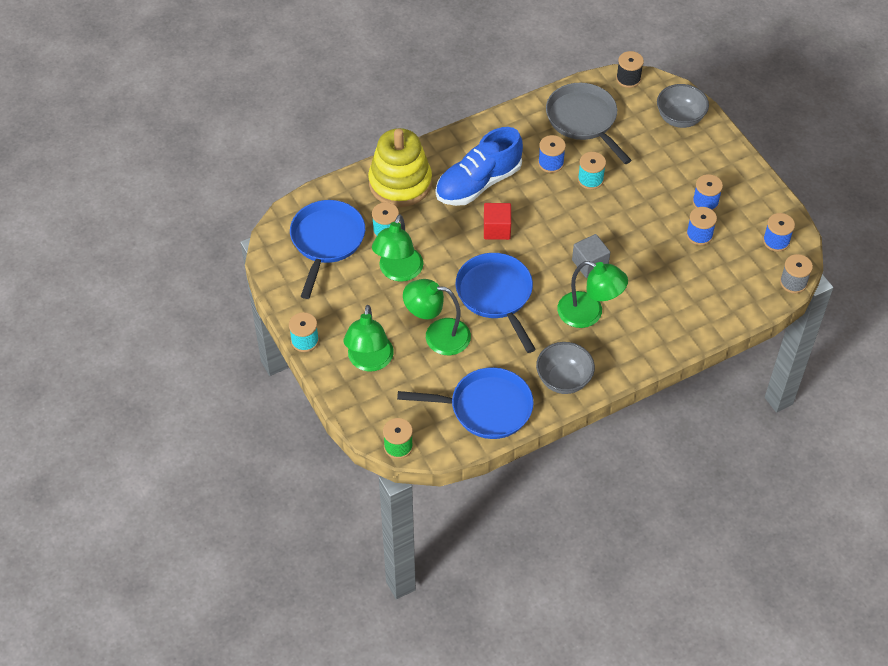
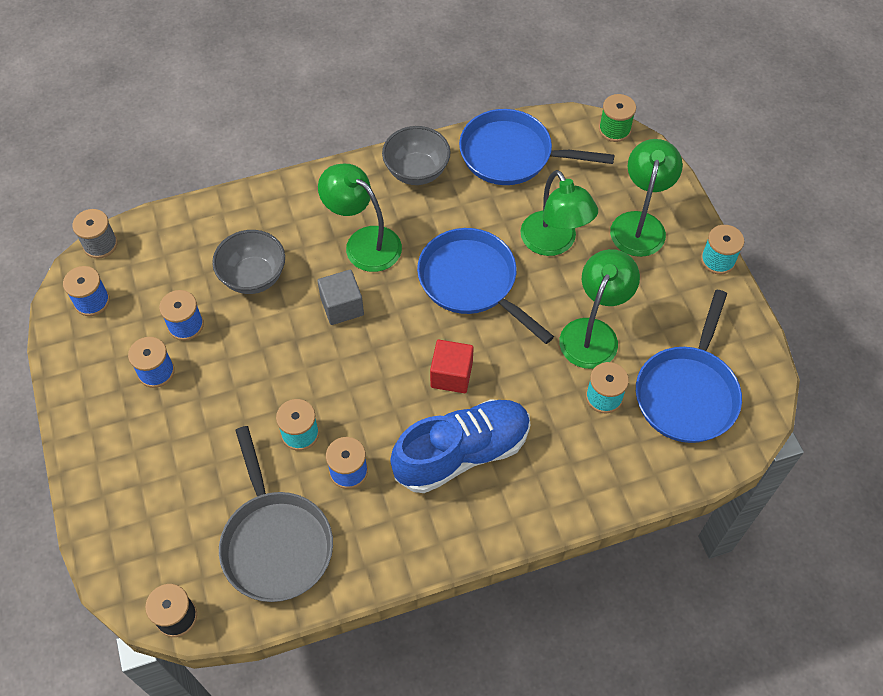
camera: 170 degrees left, 5 degrees up
yellow stacking toy [368,128,432,207] -> none
green lamp [403,279,471,355] -> green lamp turned 45 degrees clockwise [520,170,598,256]
blue pan [455,253,536,353] -> blue pan turned 150 degrees clockwise [417,228,554,344]
grey bowl [657,84,709,128] -> grey bowl moved to [212,230,285,294]

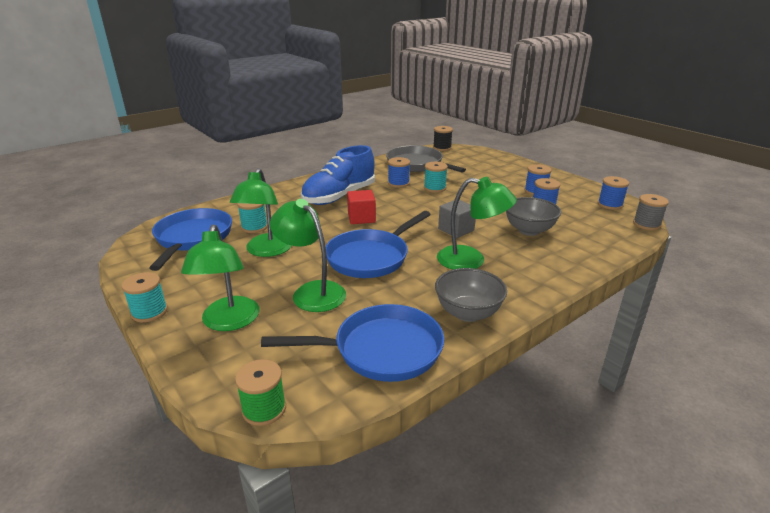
camera: 160 degrees right, 30 degrees down
blue pan [417,228,554,344] -> blue pan turned 105 degrees clockwise [326,211,431,278]

